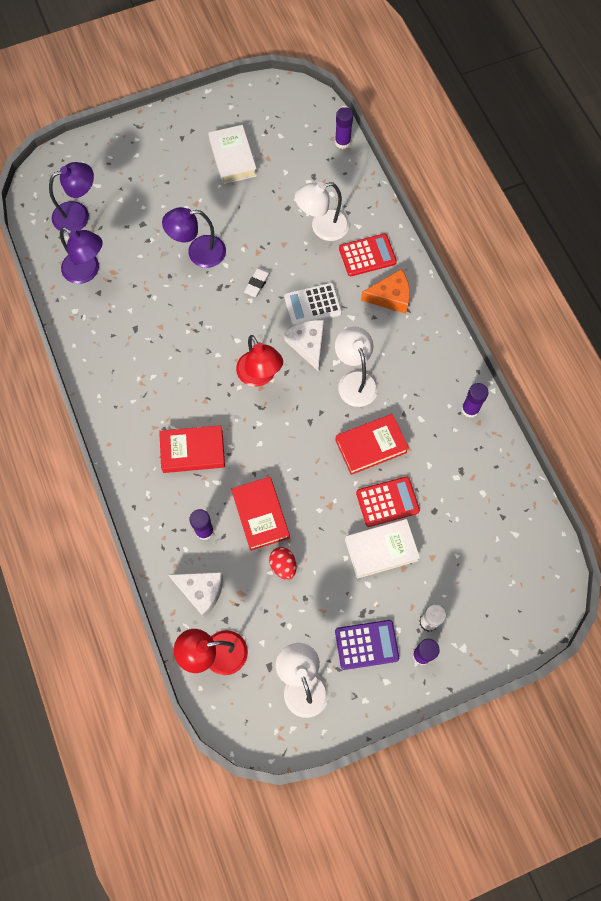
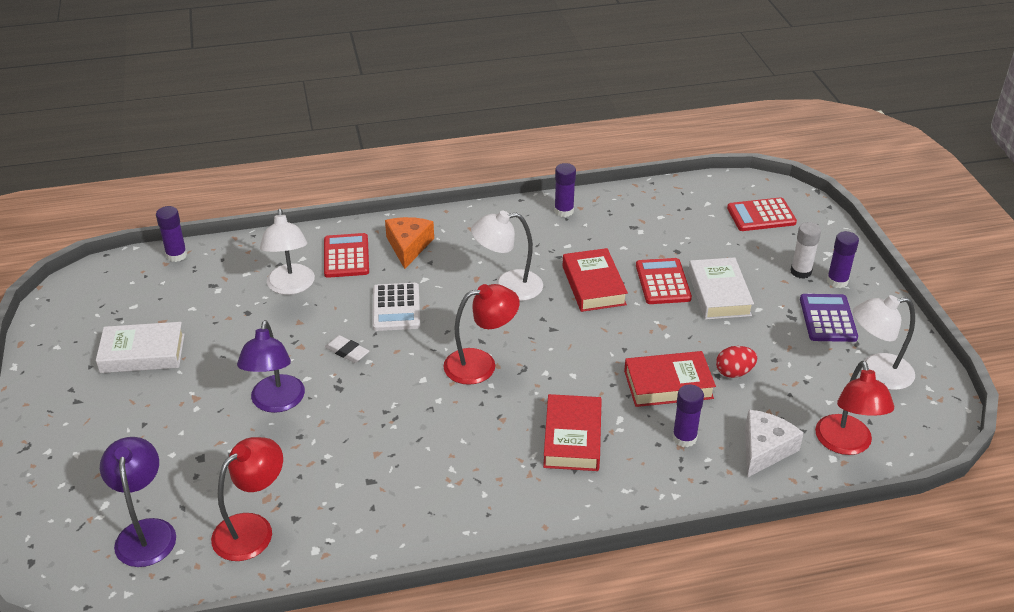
camera: 80 degrees left, 30 degrees down
purple lamp [60,227,103,284] -> red lamp [211,437,283,561]
white cheese [284,320,324,372] -> none
none -> red calculator [727,197,797,231]

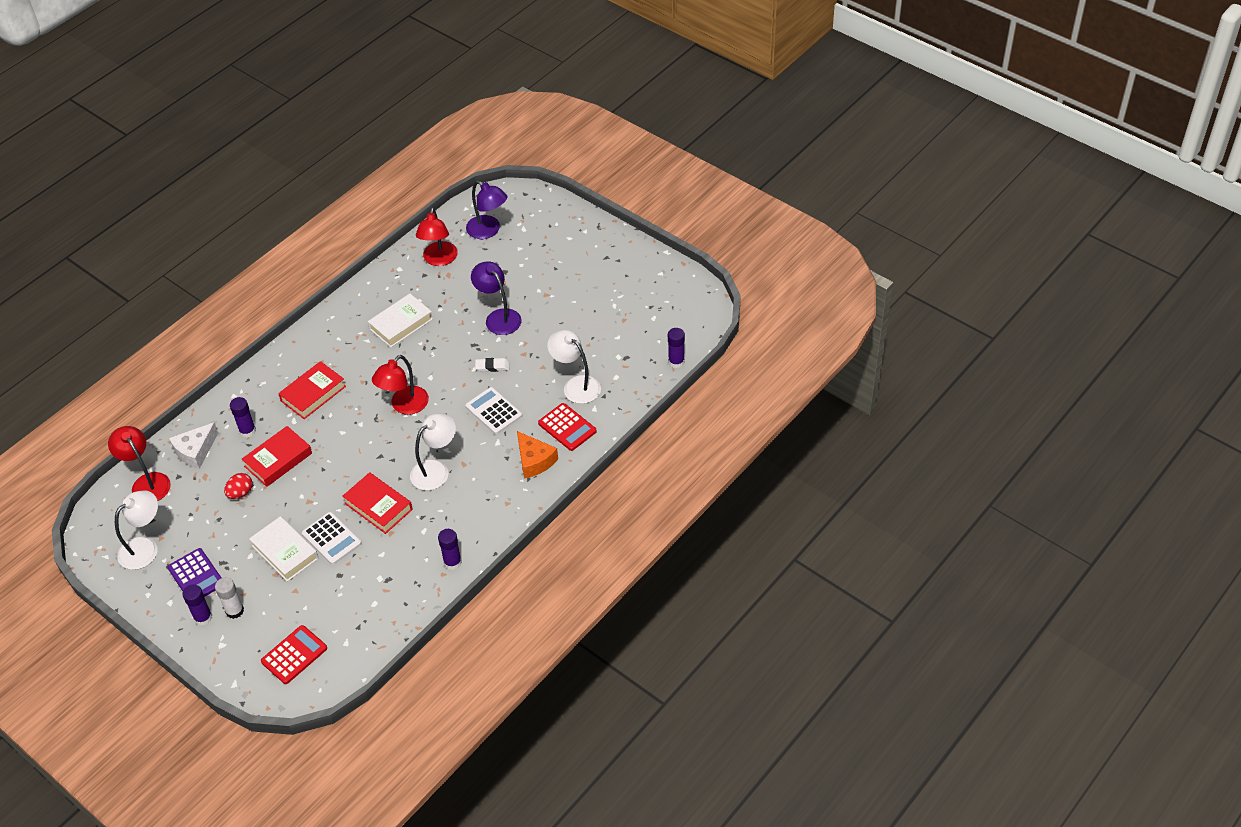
camera: 145 degrees right, 10 degrees up
white book [96,322,185,373] -> white book moved to [368,294,433,347]
red book [543,394,602,471] -> red book turned 75 degrees clockwise [278,361,346,419]
red calculator [636,258,692,304] -> white calculator [302,512,362,565]
white cheese [745,409,804,478] -> white cheese turned 45 degrees clockwise [169,422,218,469]

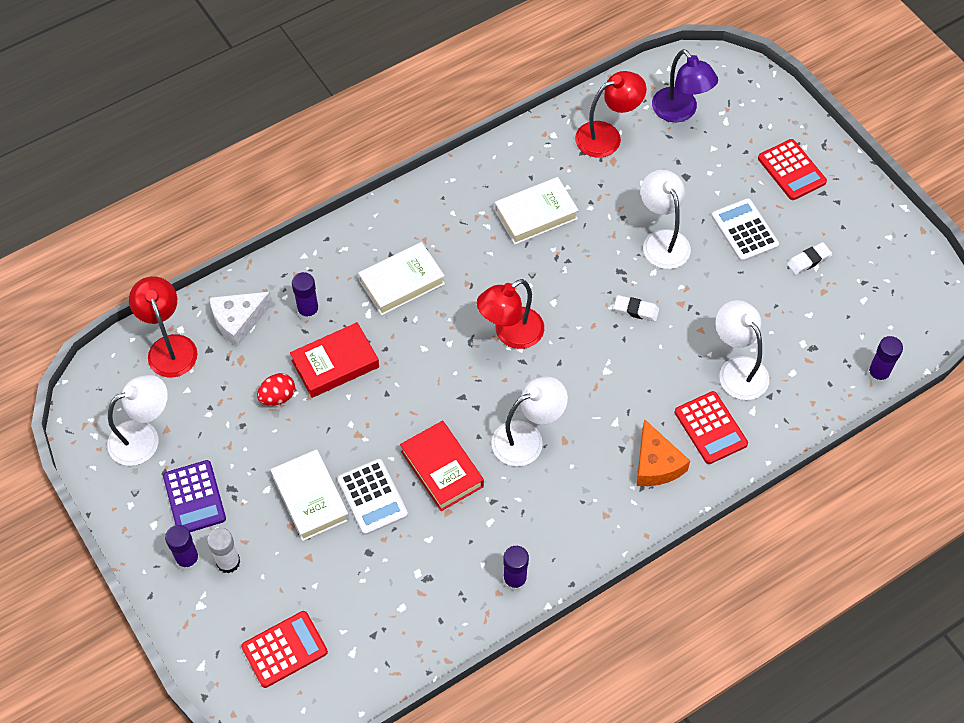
camera: 15 degrees right, 10 degrees up
red book [278,361,346,419] -> white book [358,242,445,316]
red lamp [416,207,458,266] -> red lamp turned 135 degrees counterclockwise [575,71,647,158]
white calculator [465,387,522,434] -> white calculator moved to [711,198,779,262]
purple lamp [471,261,522,335] -> white lamp [641,170,691,269]
none -> red calculator [758,139,827,200]
none -> white eraser [787,242,832,275]

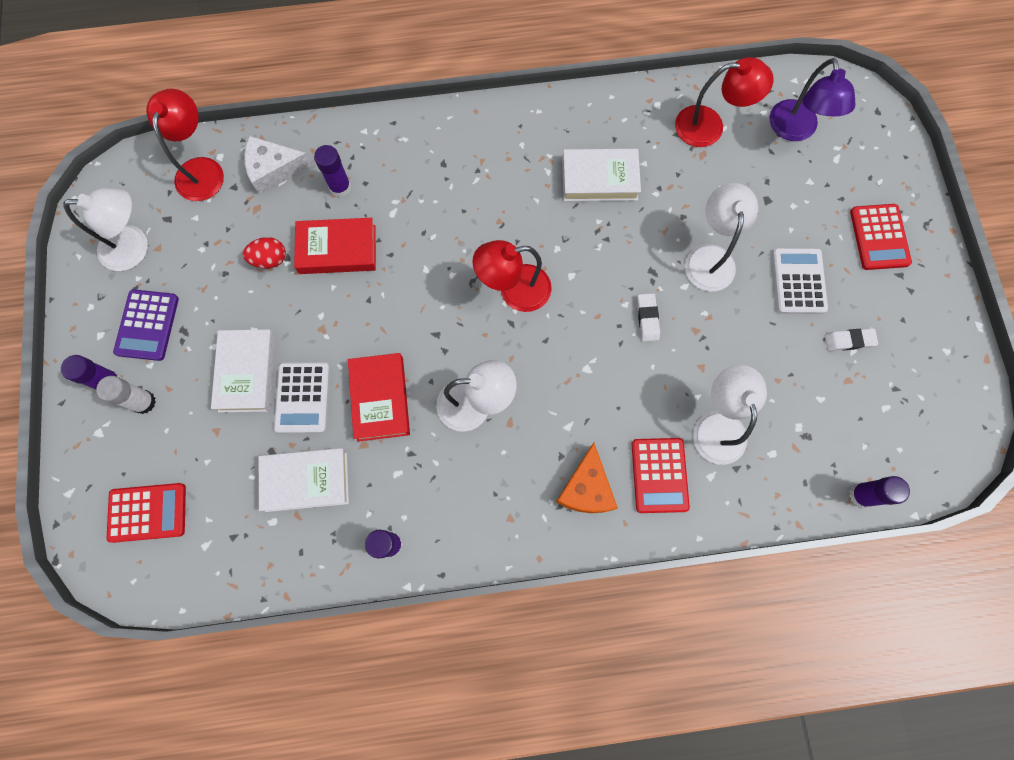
camera: 25 degrees right, 15 degrees up
white book [358,242,445,316] -> white book moved to [259,448,349,512]
white eraser [614,295,659,322] -> white eraser turned 45 degrees clockwise [637,293,660,341]

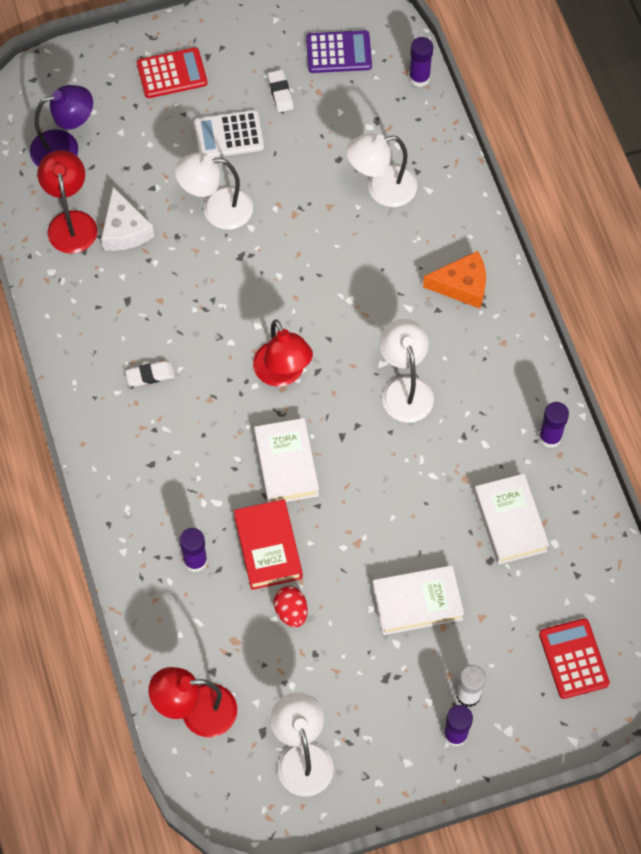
camera: 100 degrees left, 10 degrees down
purple calculator [113,289,179,361] -> purple calculator moved to [306,30,372,73]
white cheese [244,136,312,195] -> white cheese moved to [101,187,154,251]
white calculator [274,362,330,433] -> none
red book [348,353,410,442] -> none
white book [562,149,641,201] -> white book moved to [254,418,319,503]
red calculator [632,438,690,513] -> none
white eraser [637,293,660,341] -> white eraser moved to [125,361,175,386]

